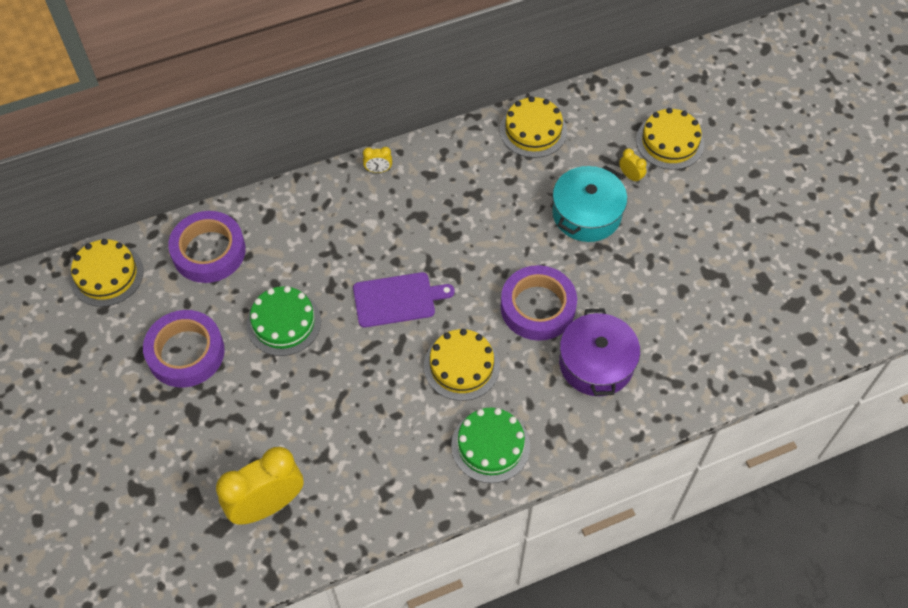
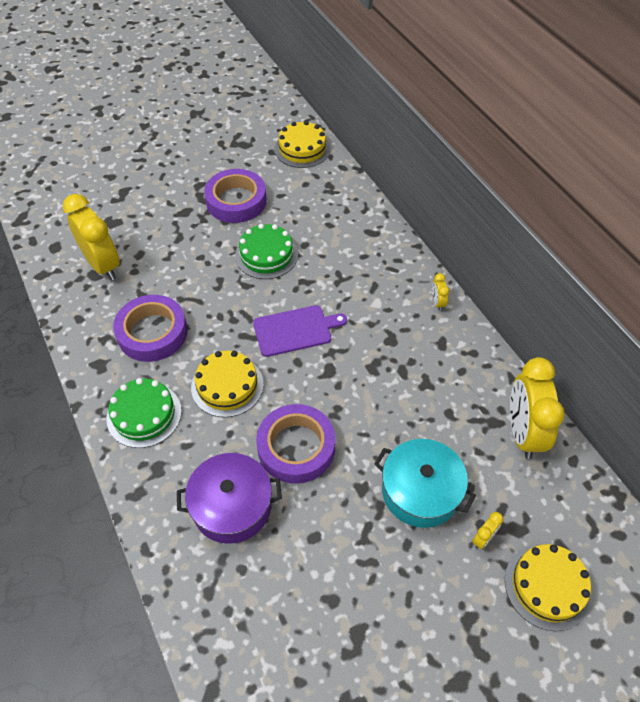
camera: 85 degrees right, 5 degrees down
purple tape [168,211,246,283] -> purple tape moved to [113,295,188,362]
purple cutting board [353,272,455,328] -> purple cutting board turned 90 degrees counterclockwise [253,305,347,357]
yellow cake [500,96,567,158] -> yellow clock [510,357,565,459]

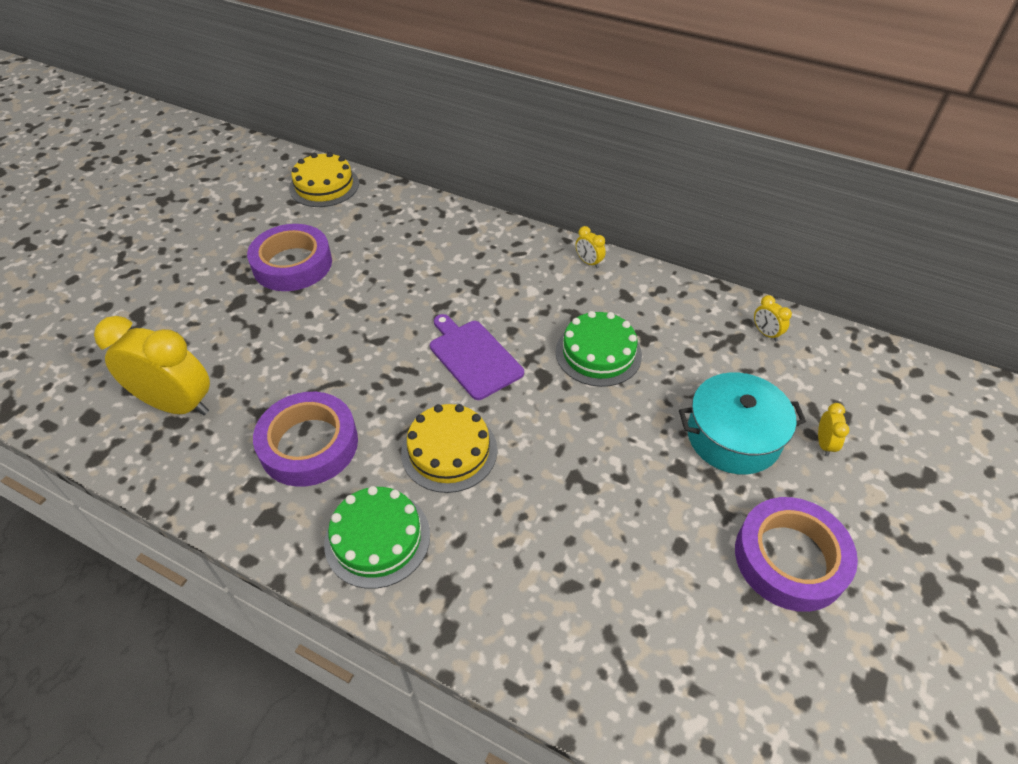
camera: 35 degrees left, 5 degrees down
purple pot [177,453,282,544] -> none
green cake [235,224,298,279] -> green cake moved to [556,311,642,387]
purple cutting board [253,305,347,357] -> purple cutting board turned 75 degrees counterclockwise [430,314,524,400]
purple tape [256,404,335,484] -> purple tape moved to [735,497,858,612]
yellow cake [505,544,592,631] -> none
yellow clock [510,357,565,459] -> yellow clock [754,295,792,341], size x0.41

